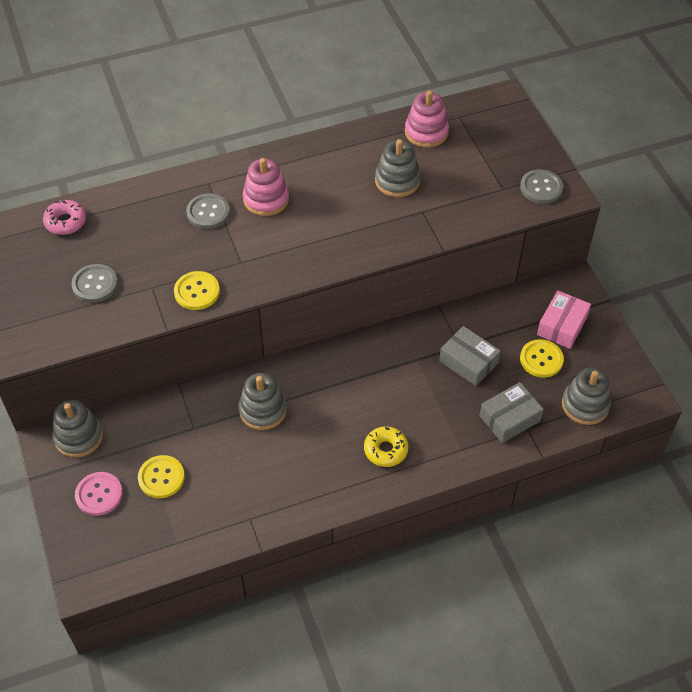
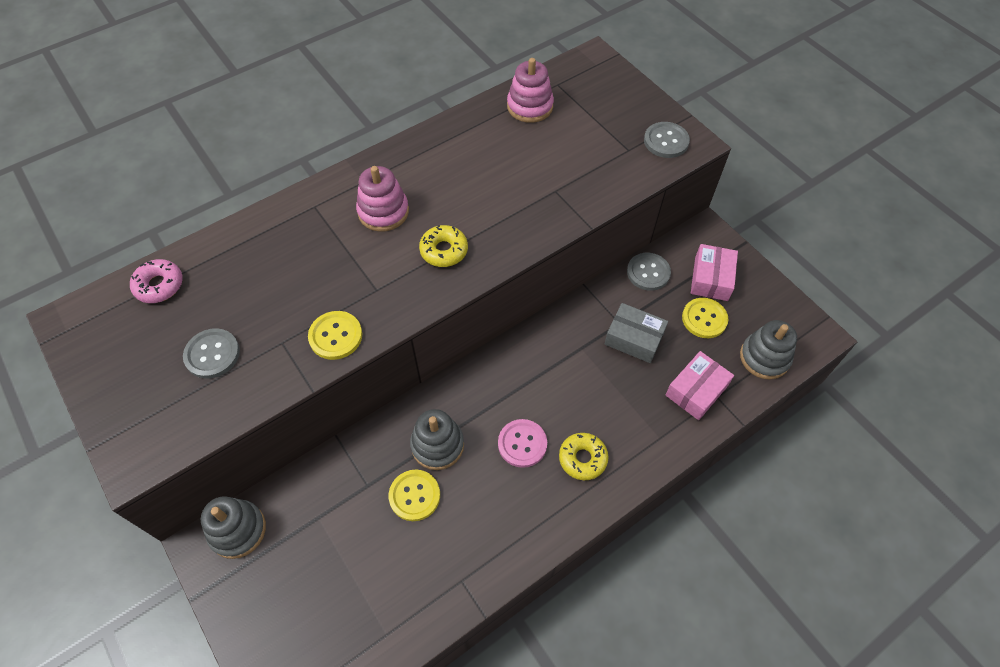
camera: 15 degrees left, 5 degrees up
pink button [75,472,123,516] -> pink button moved to [498,419,547,468]
yellow button [138,455,185,498] -> yellow button moved to [389,470,440,521]
grey button [186,193,230,229] -> grey button moved to [627,253,671,291]
grey stacking toy [375,139,421,197] -> none
grey box [479,382,544,443] -> pink box [666,351,734,420]
none -> yellow donut [419,225,468,267]

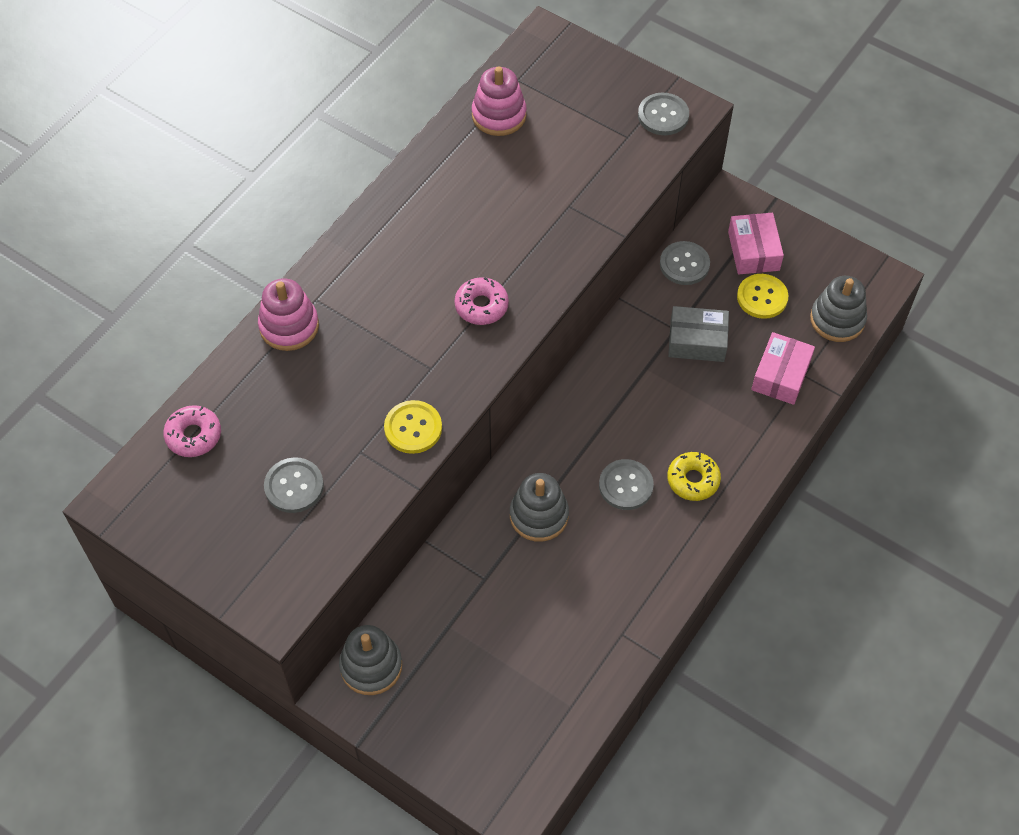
camera: 20 degrees left, 0 degrees up
pink stacking toy [356,166,409,232] -> pink stacking toy moved to [258,278,319,351]
yellow button [389,470,440,521] -> none
yellow donut [419,225,468,267] -> pink donut [454,277,509,325]
pink button [498,419,547,468] -> grey button [599,459,654,510]

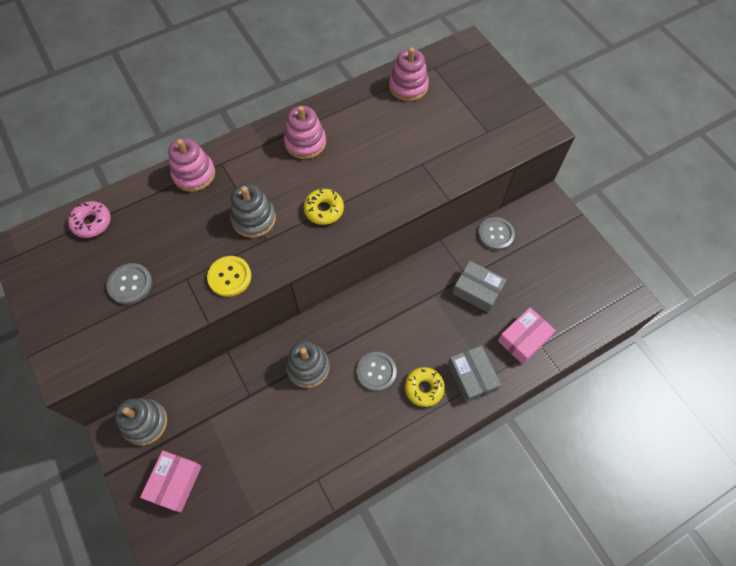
camera: 25 degrees right, 5 degrees up
pink donut [454,277,509,325] -> yellow donut [304,189,344,225]
grey button [638,93,689,135] -> none
pink box [728,213,784,274] -> pink box moved to [140,451,202,512]
yellow button [737,274,788,319] -> none
grey stacking toy [810,276,867,342] -> grey stacking toy moved to [230,184,276,238]
none -> pink stacking toy [284,106,326,159]
none -> grey box [448,346,501,403]

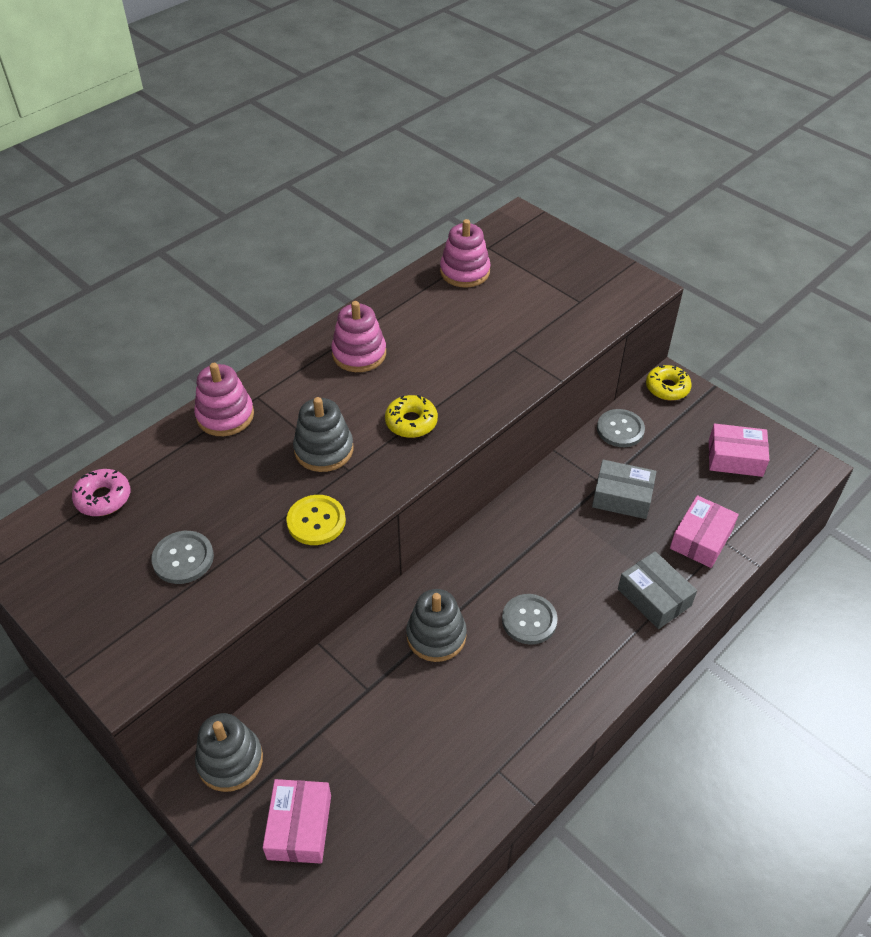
camera: 15 degrees left, 15 degrees down
yellow donut [405,367,445,407] -> yellow donut moved to [646,365,692,400]
none -> pink box [709,424,769,477]

